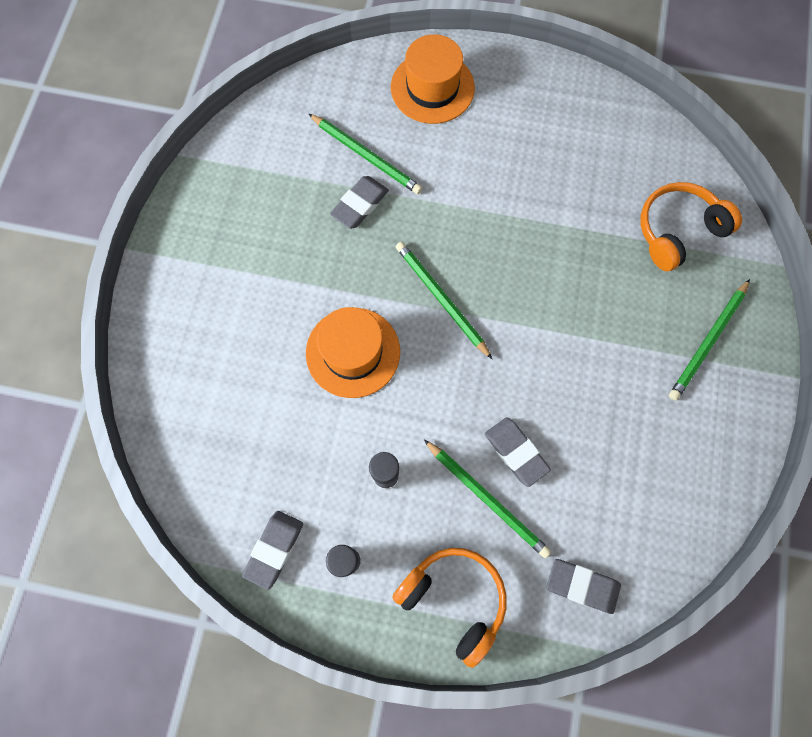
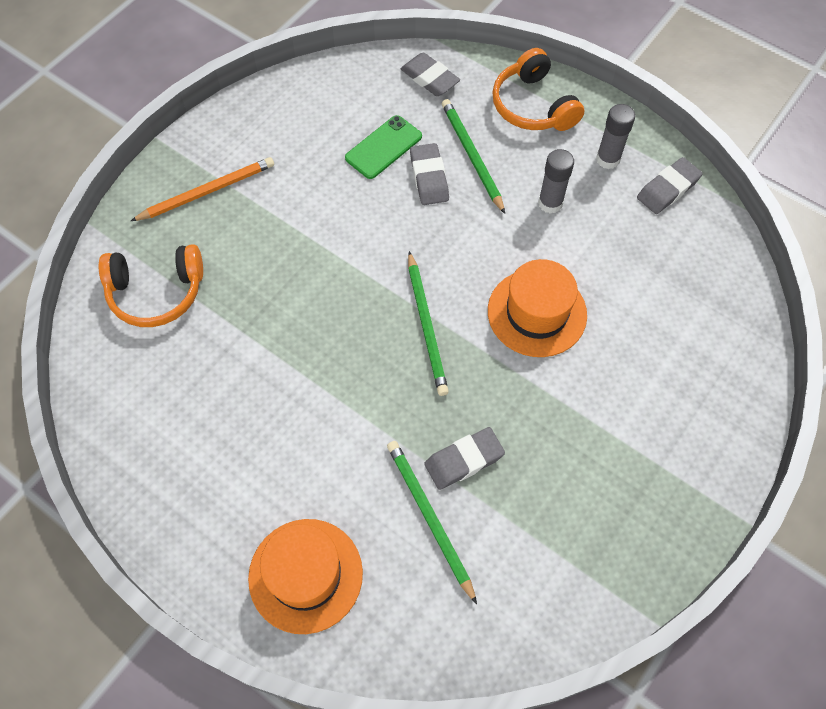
camera: 155 degrees left, 10 degrees down
green pencil [669,279,750,401] -> orange pencil [131,157,274,221]
none -> green phone [345,115,422,179]

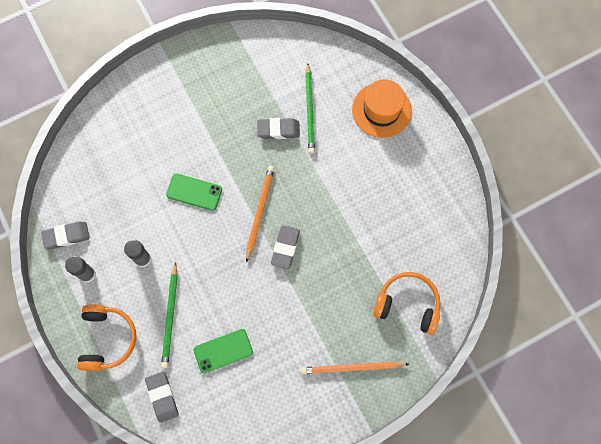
camera: 155 degrees left, 10 degrees up
green pencil [408,251,449,396] -> orange pencil [246,166,274,263]
grey eraser [410,143,449,205] -> grey eraser moved to [271,226,300,269]
orange hat [488,259,587,357] -> green phone [166,173,222,211]

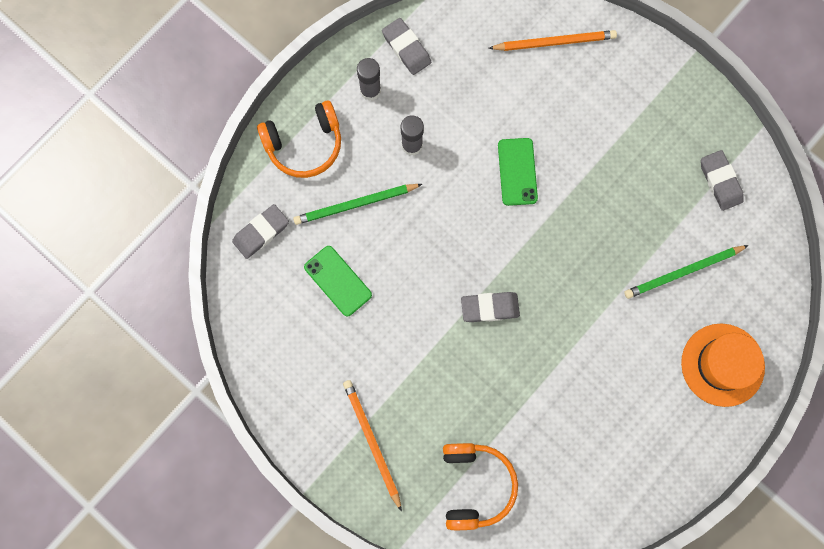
camera: 70 degrees right, 5 degrees up
orange pencil [246,166,274,263] -> orange pencil moved to [488,30,617,51]
grey eraser [257,118,300,139] -> grey eraser moved to [701,150,744,211]

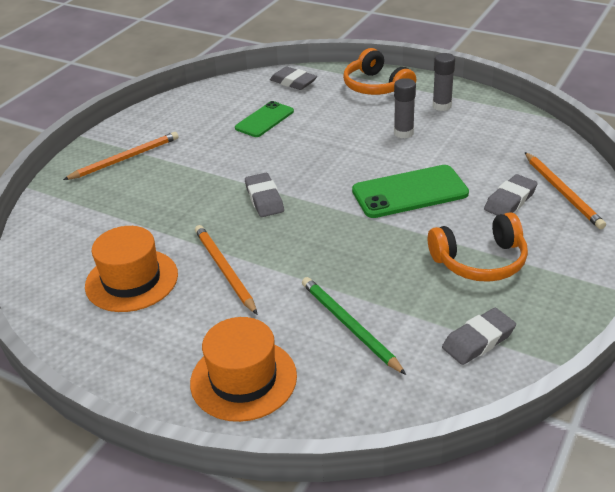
camera: 80 degrees right, 40 degrees down
green pencil [293,184,422,225] -> none
grey eraser [382,18,431,75] -> grey eraser moved to [484,174,538,215]
orange headphones [443,443,518,530] -> orange headphones moved to [428,212,528,282]
green phone [498,138,538,206] -> green phone [352,165,469,218], size x1.53
none -> orange hat [85,226,178,312]
none -> orange pencil [195,225,257,314]

